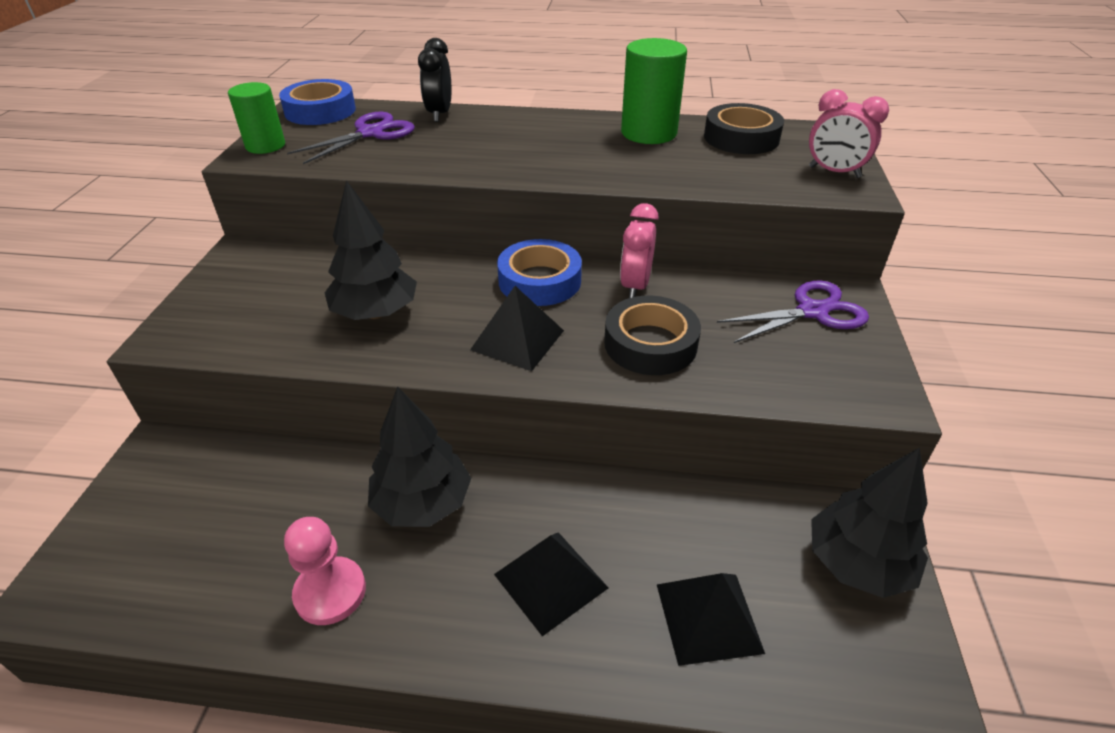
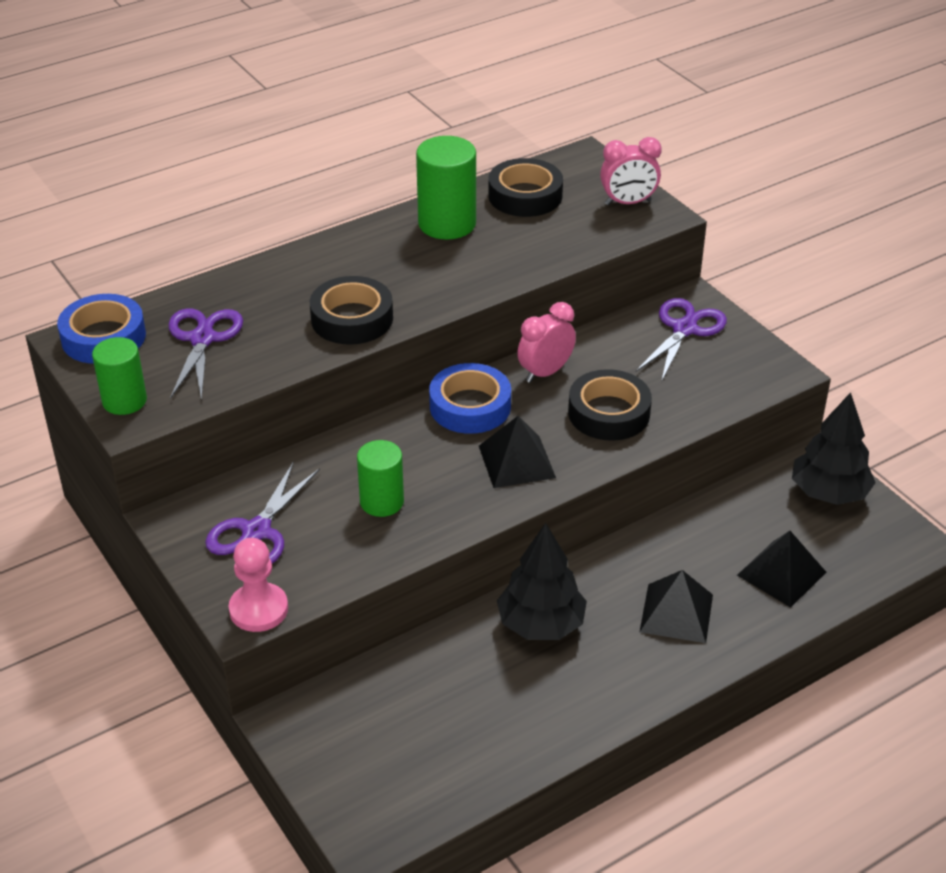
camera: 40 degrees left, 0 degrees up
pink pawn [284,517,366,625] -> pink pawn moved to [229,538,288,632]
black tree [325,180,417,320] -> green cylinder [357,440,404,517]
black clock [418,38,451,122] -> none
pink clock [620,203,659,298] -> pink clock turned 75 degrees clockwise [517,302,576,383]
none -> purple scissors [205,461,320,563]
none -> black tape [310,276,393,345]

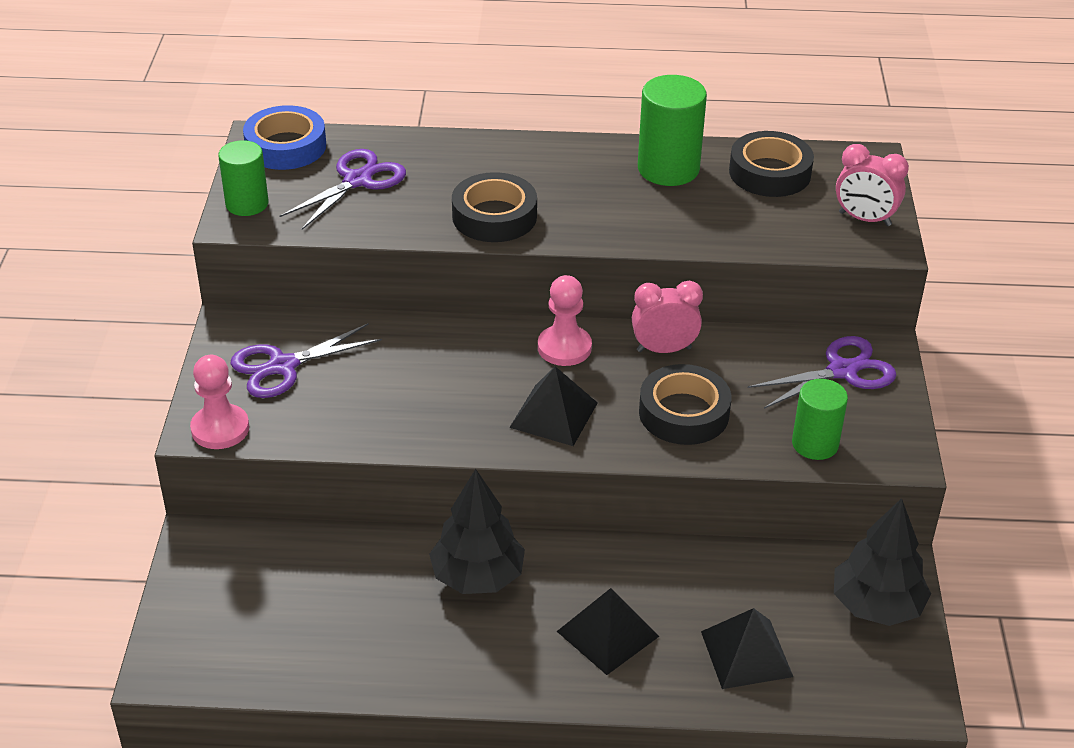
camera: 35 degrees right, 0 degrees up
green cylinder [357,440,404,517] -> green cylinder moved to [792,379,848,460]
blue tape [429,363,511,434] -> pink pawn [538,275,592,366]

